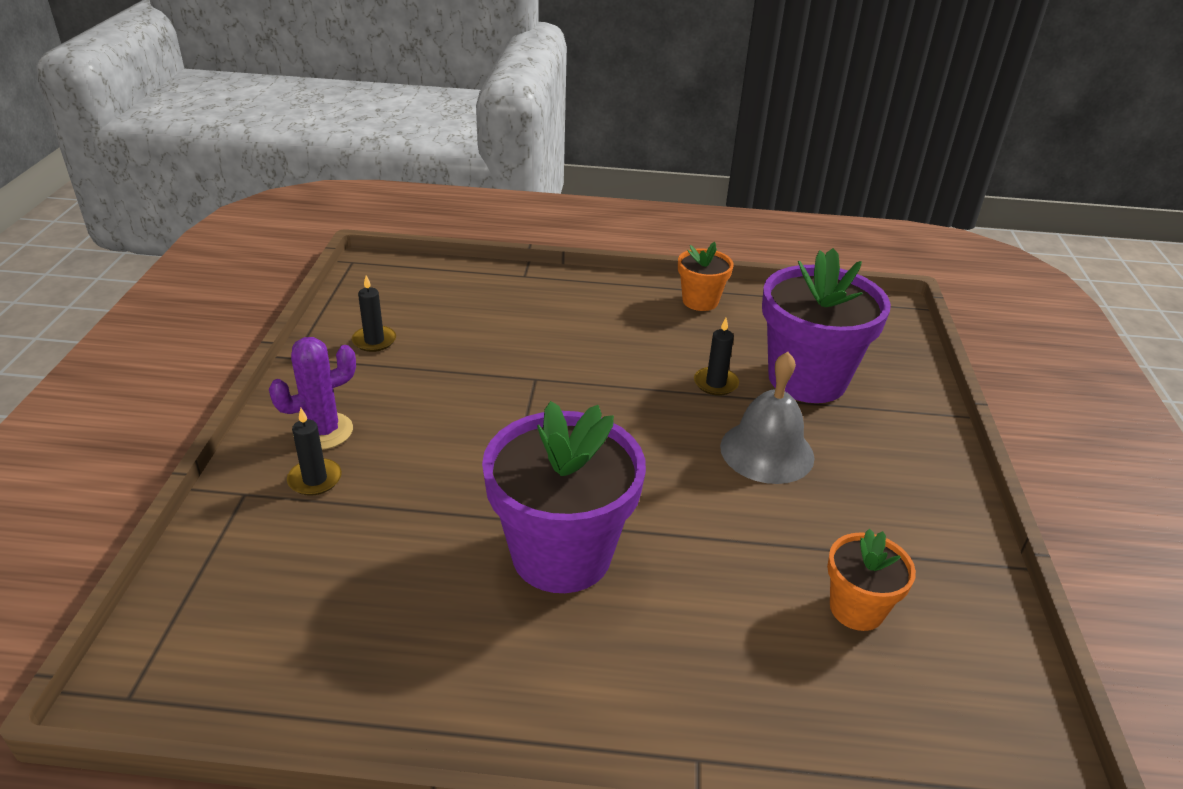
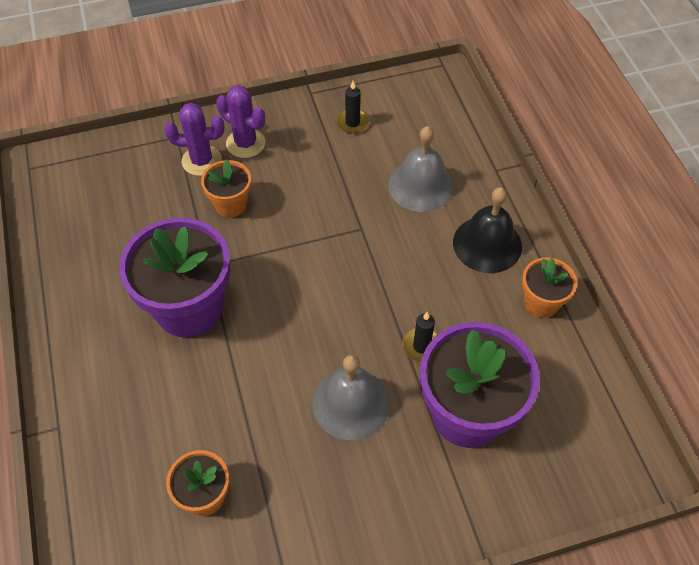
camera: 70 degrees right, 20 degrees up
black candle [287,408,342,496] -> purple cactus [164,103,225,176]
none -> orange flower pot [201,159,251,218]
none -> grey bell [388,126,454,212]
none -> black bell [453,187,522,273]

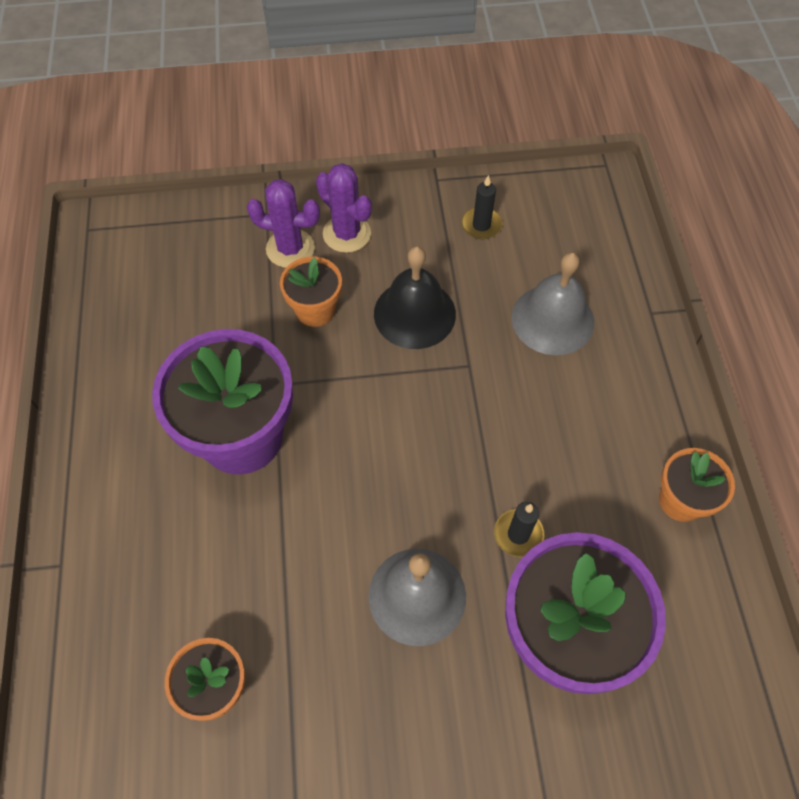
camera: 10 degrees right, 5 degrees up
black bell [453,187,522,273] -> black bell moved to [374,246,456,349]

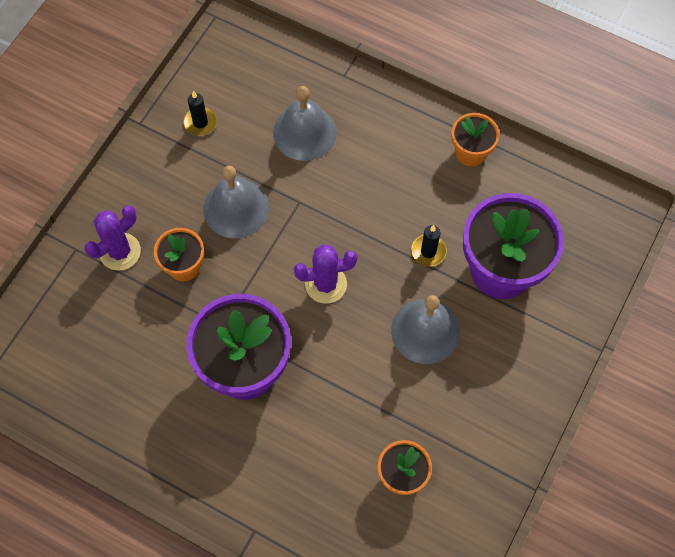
camera: 55 degrees left, 5 degrees up
purple cactus [316,163,372,253] -> purple cactus moved to [294,244,357,303]
black bell [374,246,456,349] -> grey bell [204,166,269,238]

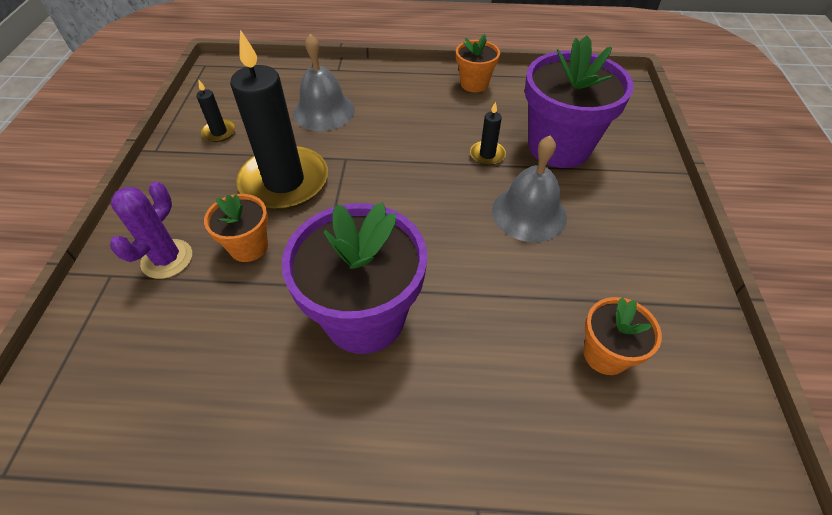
camera: 25 degrees left, 15 degrees down
grey bell [204,166,269,238] -> black candle [230,30,328,210]
purple cactus [294,244,357,303] -> none

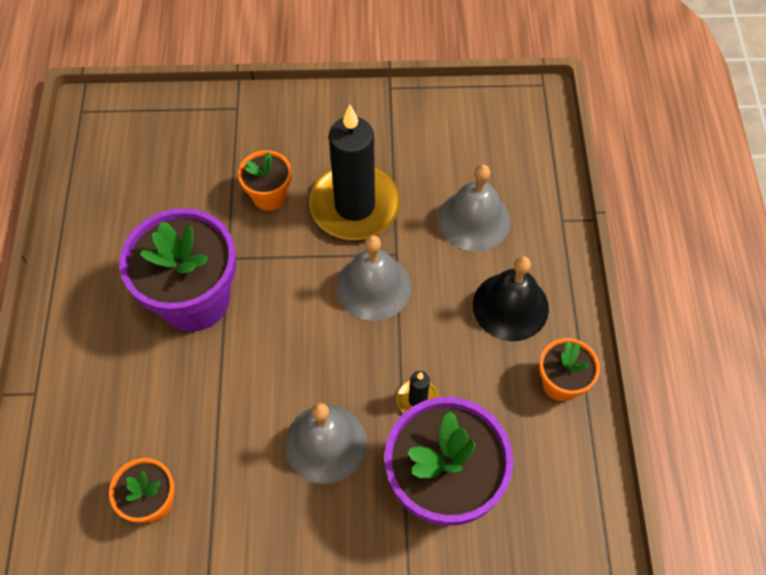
camera: 85 degrees right, 10 degrees up
purple cactus [110,181,192,279] -> none
black candle [196,80,236,142] -> none
none -> grey bell [336,235,411,321]
none -> black bell [473,256,549,341]

